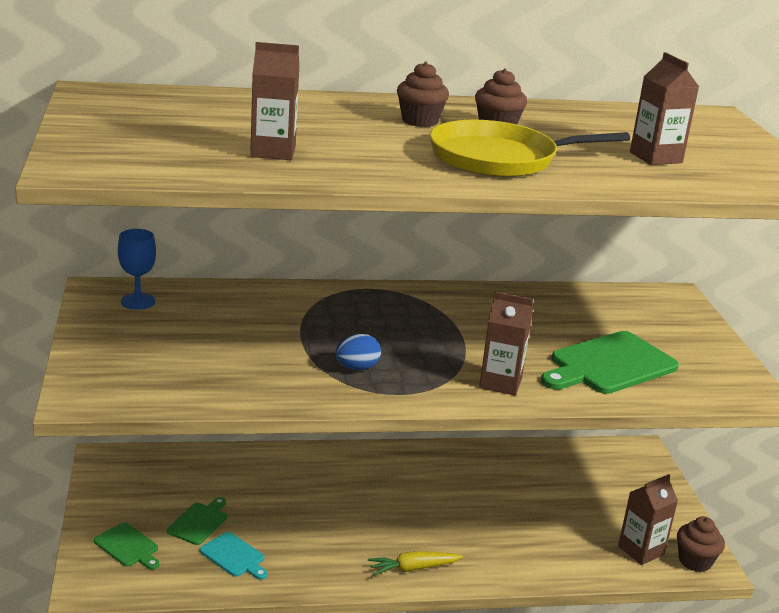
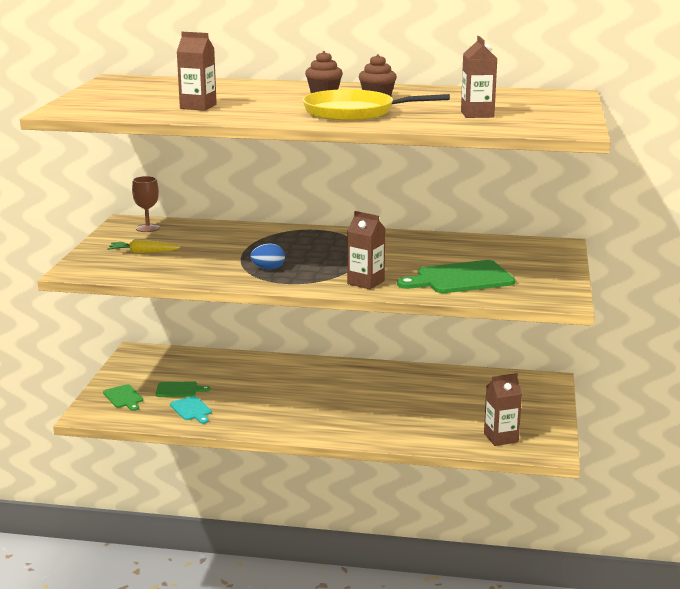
camera: 20 degrees right, 5 degrees down
blue goblet [118,229,156,310] -> brown goblet [132,176,160,232]
green cutting board [167,497,227,545] -> green cutting board turned 45 degrees clockwise [156,381,211,397]
yellow carrot [368,551,463,575] -> yellow carrot moved to [108,239,180,253]
brown cupcake [677,516,725,572] -> none

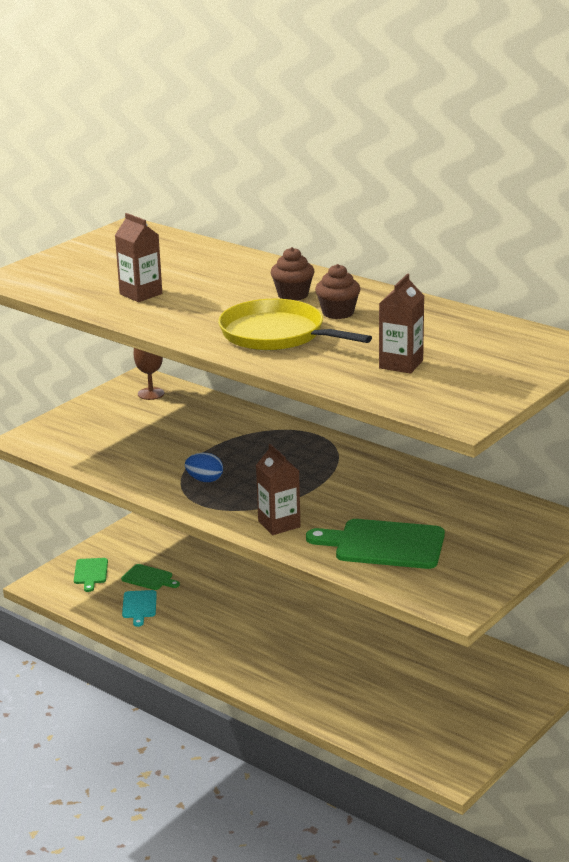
camera: 30 degrees right, 5 degrees up
yellow carrot [108,239,180,253] -> none
brown carton [484,373,522,446] -> none

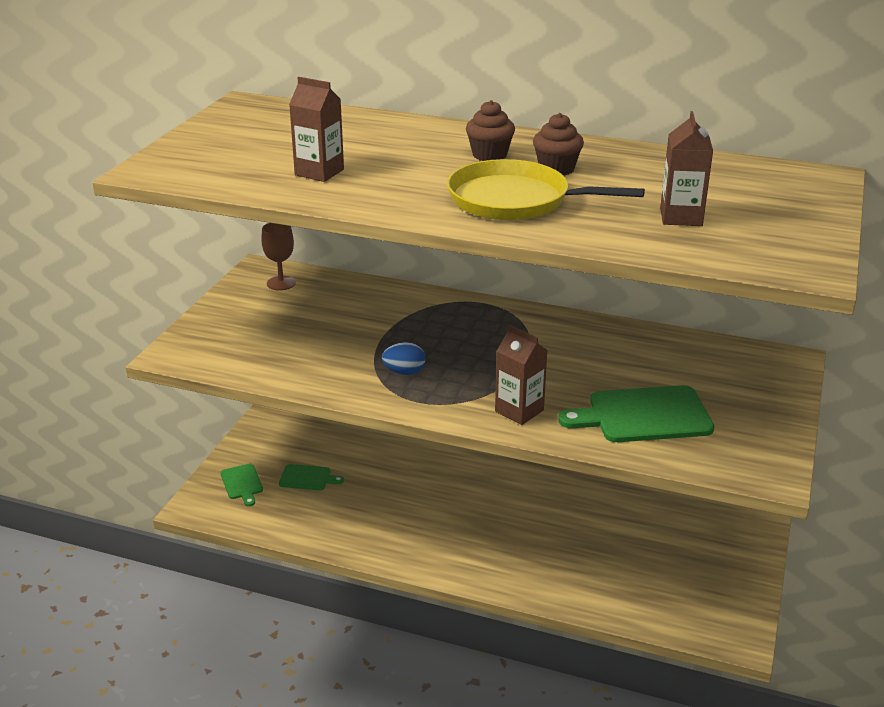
camera: 20 degrees left, 5 degrees up
turquoise cutting board [122,590,157,627] -> none

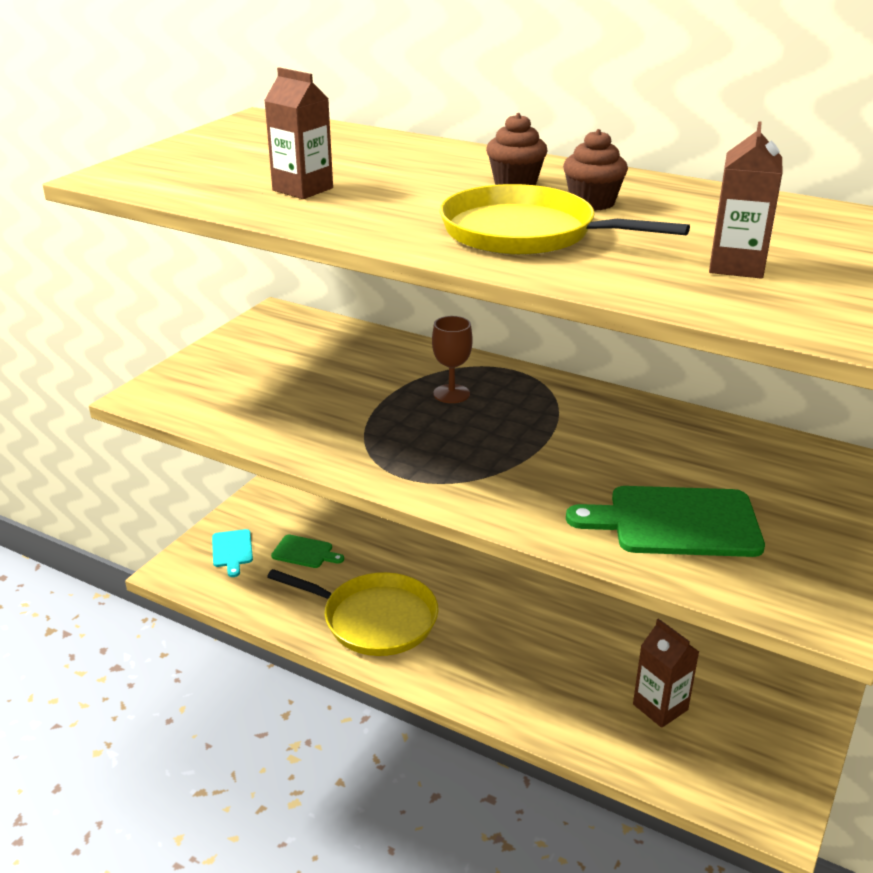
camera: 10 degrees right, 0 degrees up
green cutting board [220,464,263,506] -> turquoise cutting board [212,529,253,577]
brown goblet [261,223,296,290] -> brown goblet moved to [432,316,472,403]
blue egg [382,342,426,375] -> none
brown carton [495,325,548,425] -> brown carton moved to [633,618,699,728]
none -> yellow pan [267,569,438,656]

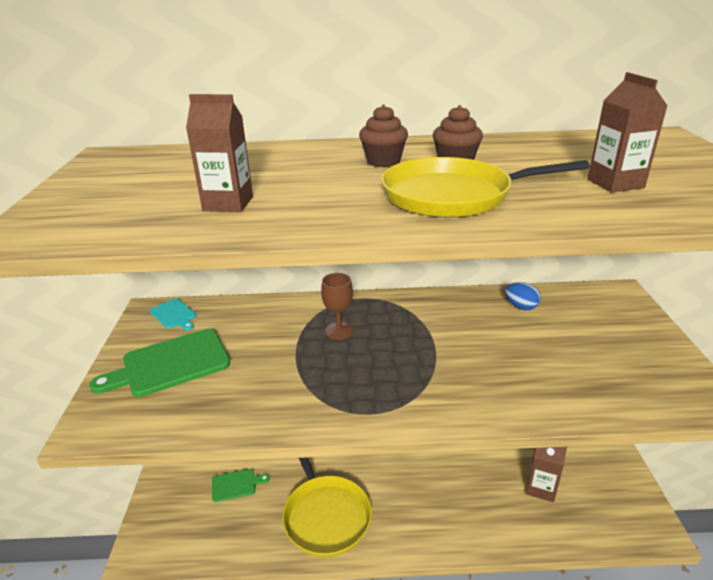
camera: 30 degrees left, 0 degrees up
turquoise cutting board [212,529,253,577] -> turquoise cutting board moved to [150,299,196,330]
yellow pan [267,569,438,656] -> yellow pan turned 75 degrees clockwise [282,457,372,557]
green cutting board [566,486,765,557] -> green cutting board moved to [89,329,230,397]
none -> blue egg [505,282,541,310]

